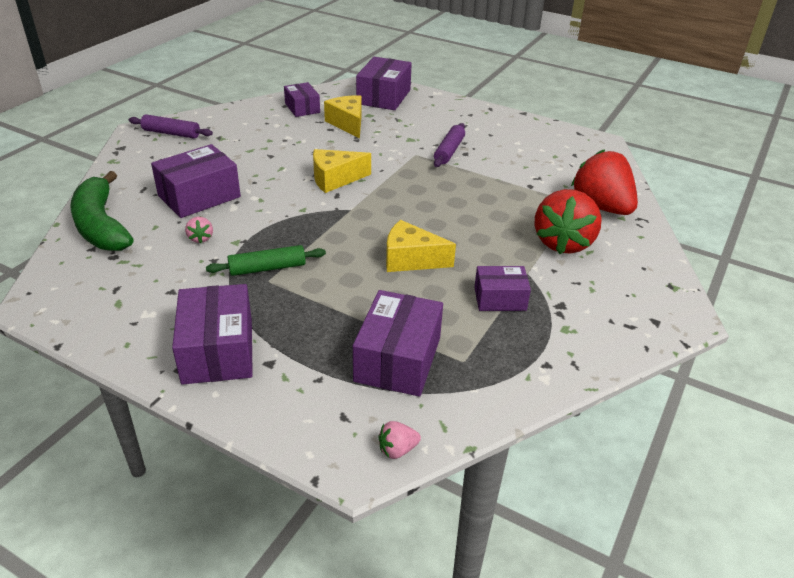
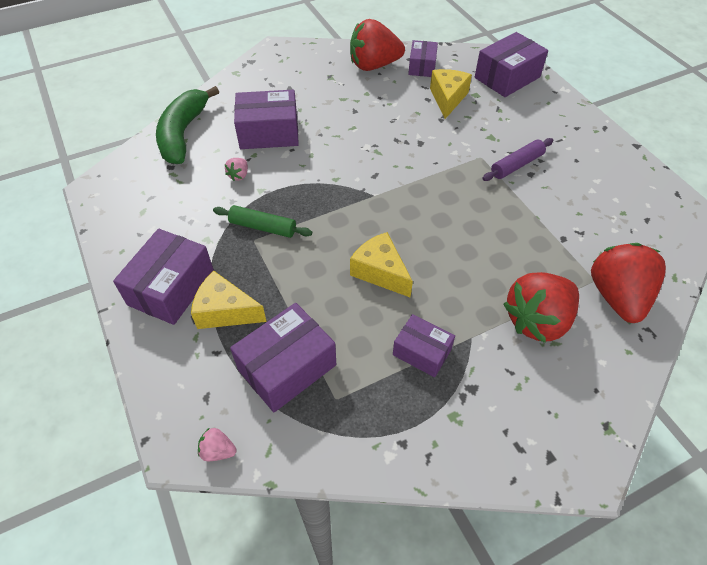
camera: 35 degrees right, 15 degrees up
purple rolling pin [129,114,213,139] -> none
yellow cheese [313,149,371,193] -> yellow cheese moved to [191,271,267,329]
none -> red strawberry [350,19,405,71]

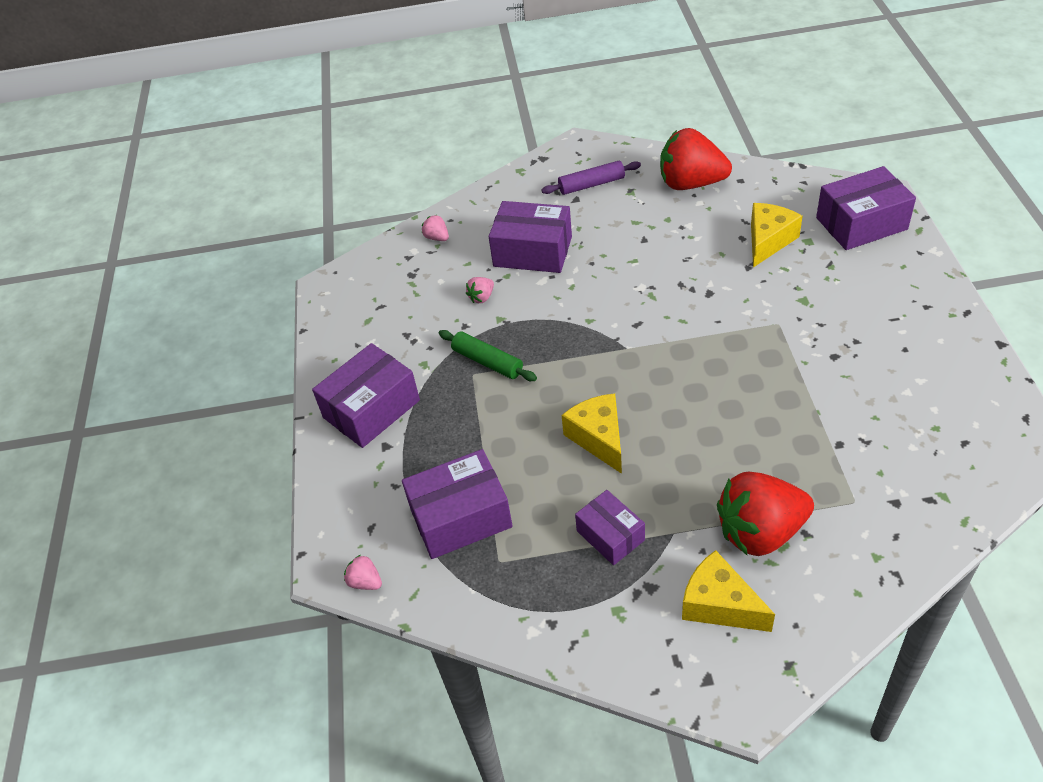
camera: 25 degrees right, 5 degrees down
green banana [156,86,219,164] -> pink strawberry [422,215,449,241]
yellow cheese [191,271,267,329] -> yellow cheese moved to [682,550,775,632]
purple box [408,40,438,77] -> none
purple rolling pin [482,138,553,181] -> purple rolling pin moved to [541,161,641,195]
red strawberry [591,243,666,323] -> none

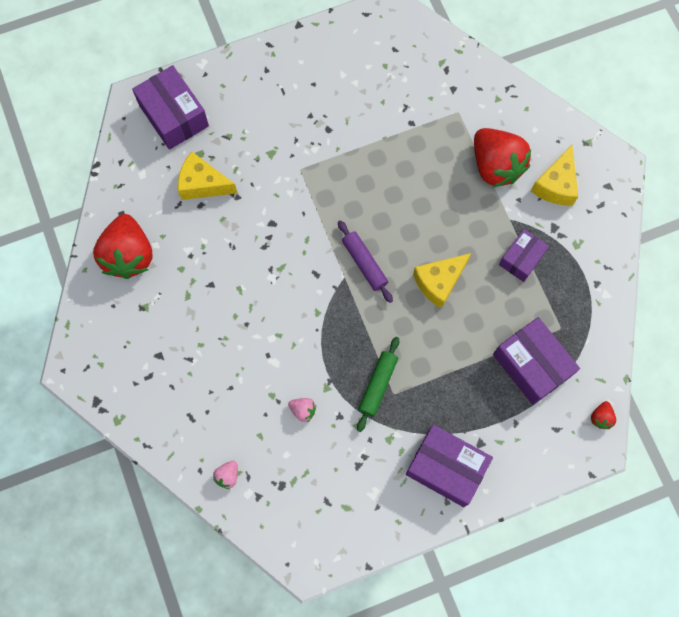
camera: 110 degrees left, 25 degrees up
pink strawberry [344,555,382,590] -> red strawberry [591,401,616,429]
purple box [489,201,572,273] -> none
purple rolling pin [541,161,641,195] -> purple rolling pin moved to [338,220,393,303]

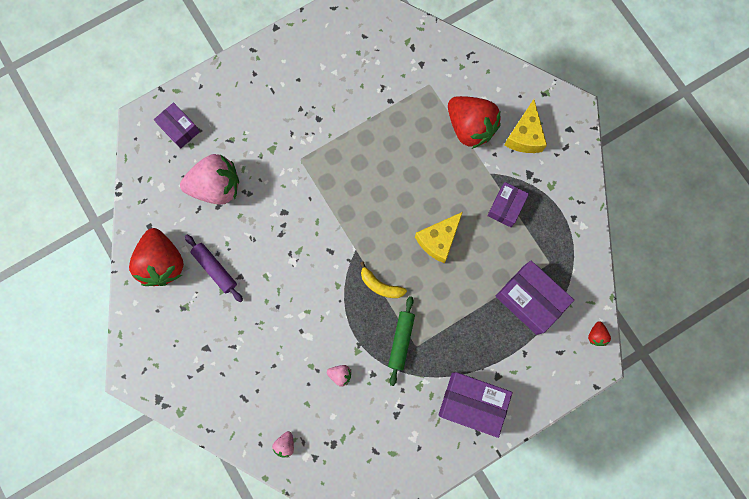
camera: 10 degrees left, 5 degrees up
purple box [132,65,209,150] -> purple box [154,103,200,149], size x0.62
yellow cheese [178,152,237,200] -> pink strawberry [180,154,239,205]
purple rolling pin [338,220,393,303] -> purple rolling pin moved to [185,235,243,302]
none -> yellow banana [360,262,407,298]

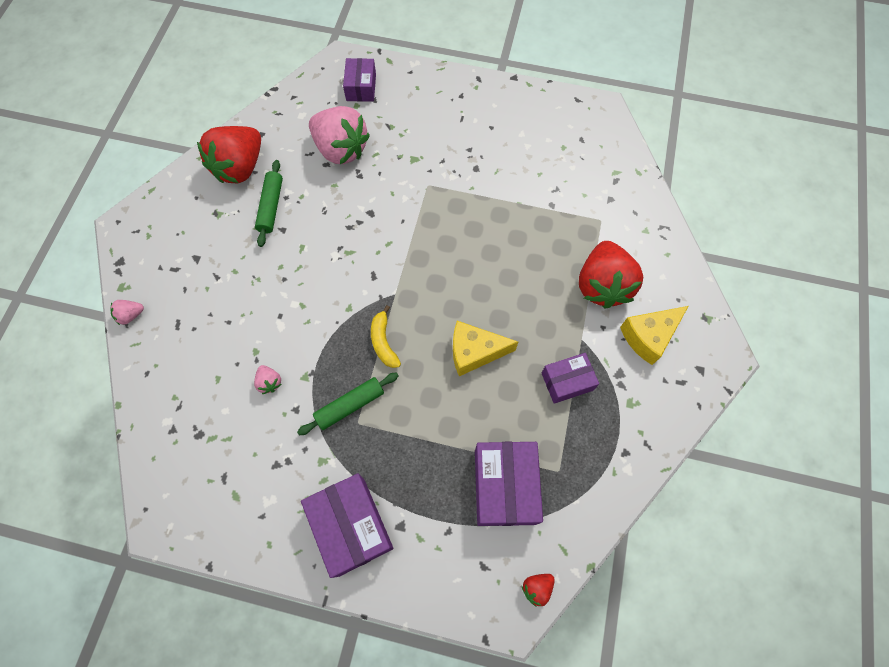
camera: 45 degrees right, 10 degrees down
purple rolling pin [185,235,243,302] -> green rolling pin [255,160,283,247]
pink strawberry [272,431,294,458] -> pink strawberry moved to [111,300,144,325]

